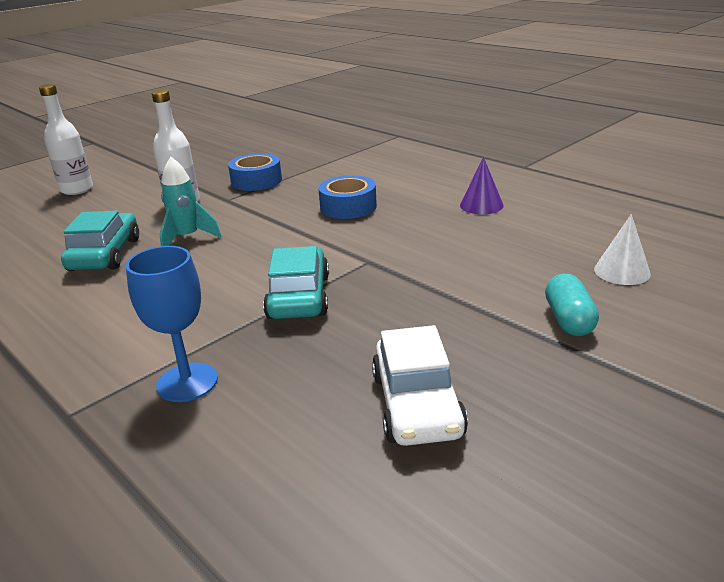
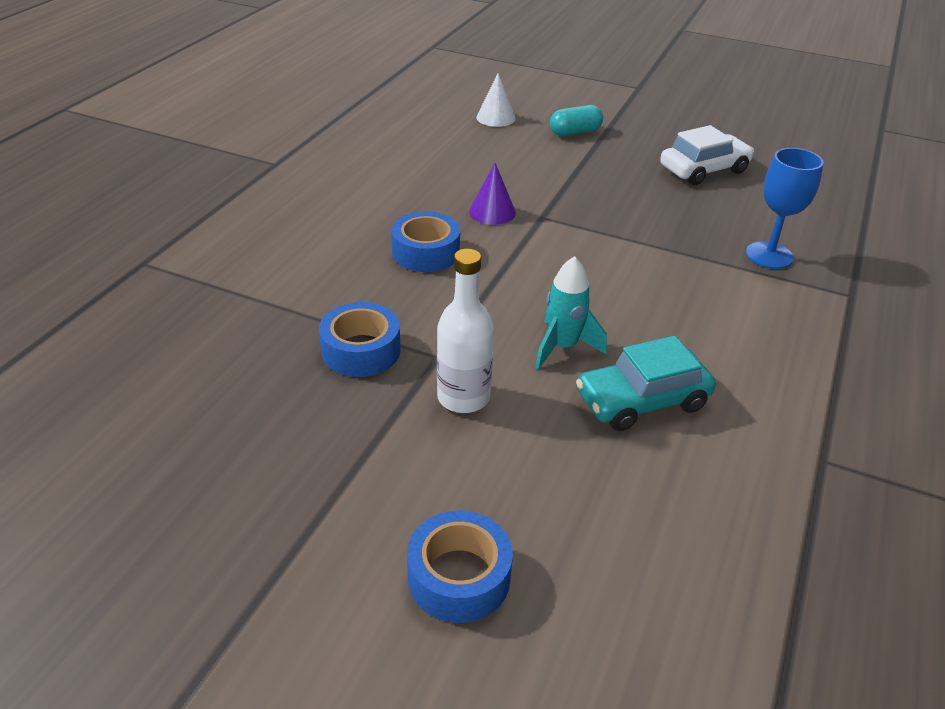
camera: 115 degrees left, 10 degrees up
white bottle [39,84,93,195] -> blue tape [407,511,513,623]
turquoise car [263,246,329,319] -> none
purple cone [460,157,504,214] -> purple cone moved to [469,163,516,225]

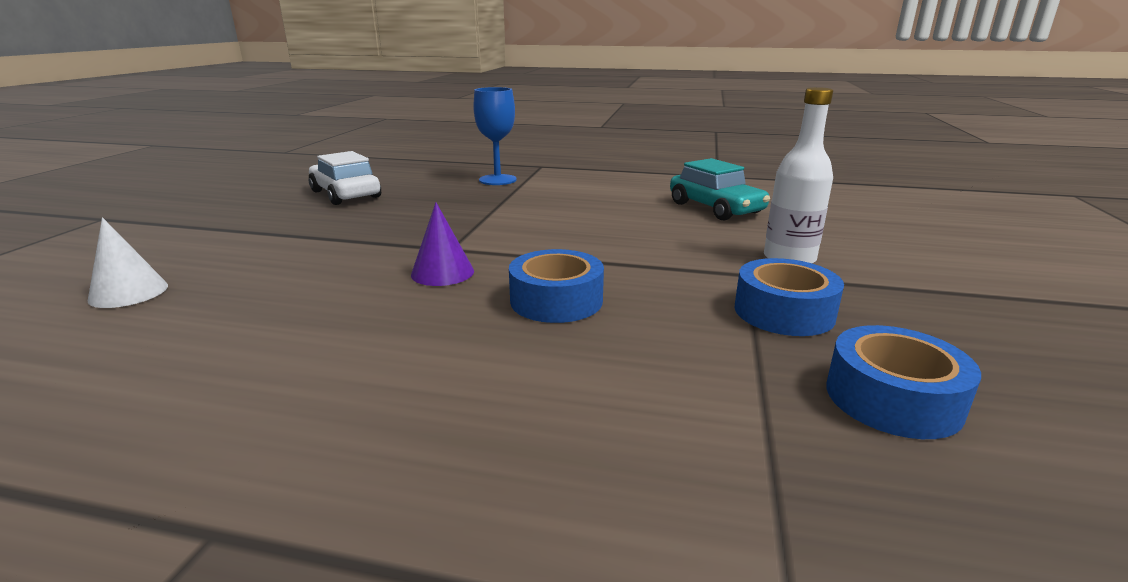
camera: 100 degrees left, 15 degrees down
blue tape [407,511,513,623] -> blue tape moved to [826,325,981,439]
turquoise rocket [535,256,607,369] -> none
turquoise capsule [550,105,603,136] -> none

